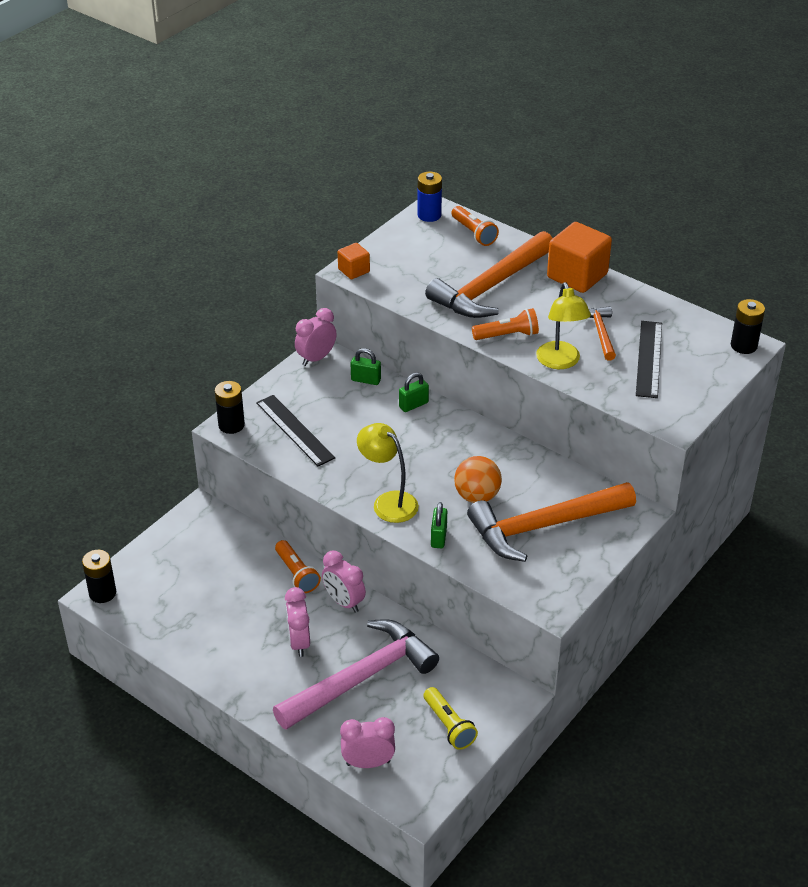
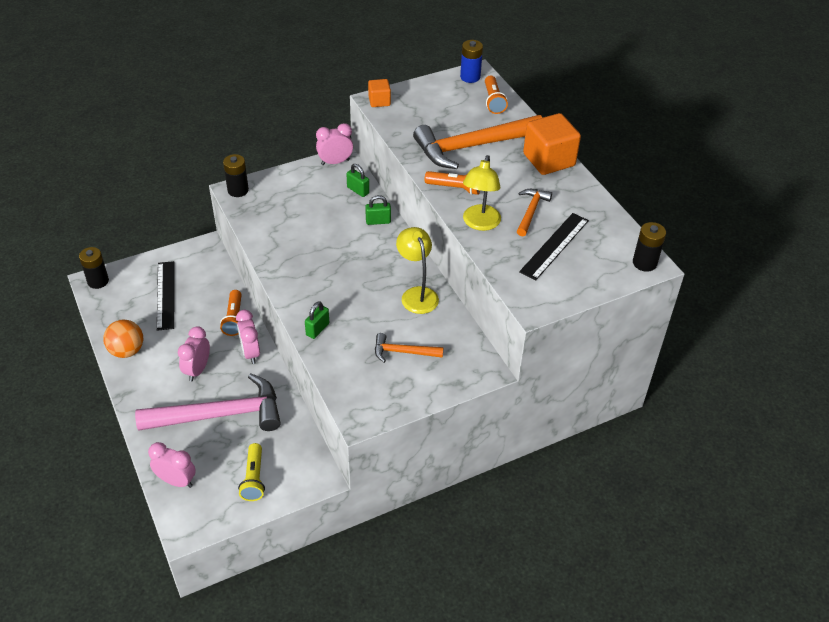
camera: 25 degrees right, 5 degrees up
black ruler [256,395,335,466] -> black ruler moved to [157,261,175,331]
yellow lamp [357,423,419,523] -> yellow lamp moved to [396,227,439,314]
orange ball [454,456,502,503] -> orange ball moved to [103,319,143,358]
orange hammer [467,482,636,562] -> orange hammer [375,333,444,363], size x0.48

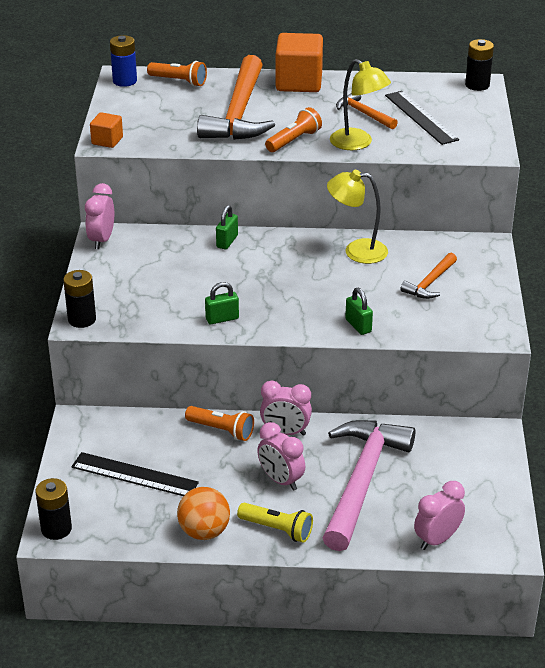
camera: 60 degrees left, 10 degrees down
yellow flashlight [238,443,265,501] -> yellow flashlight moved to [237,503,313,543]
green padlock [346,164,369,197] -> green padlock moved to [205,282,239,324]

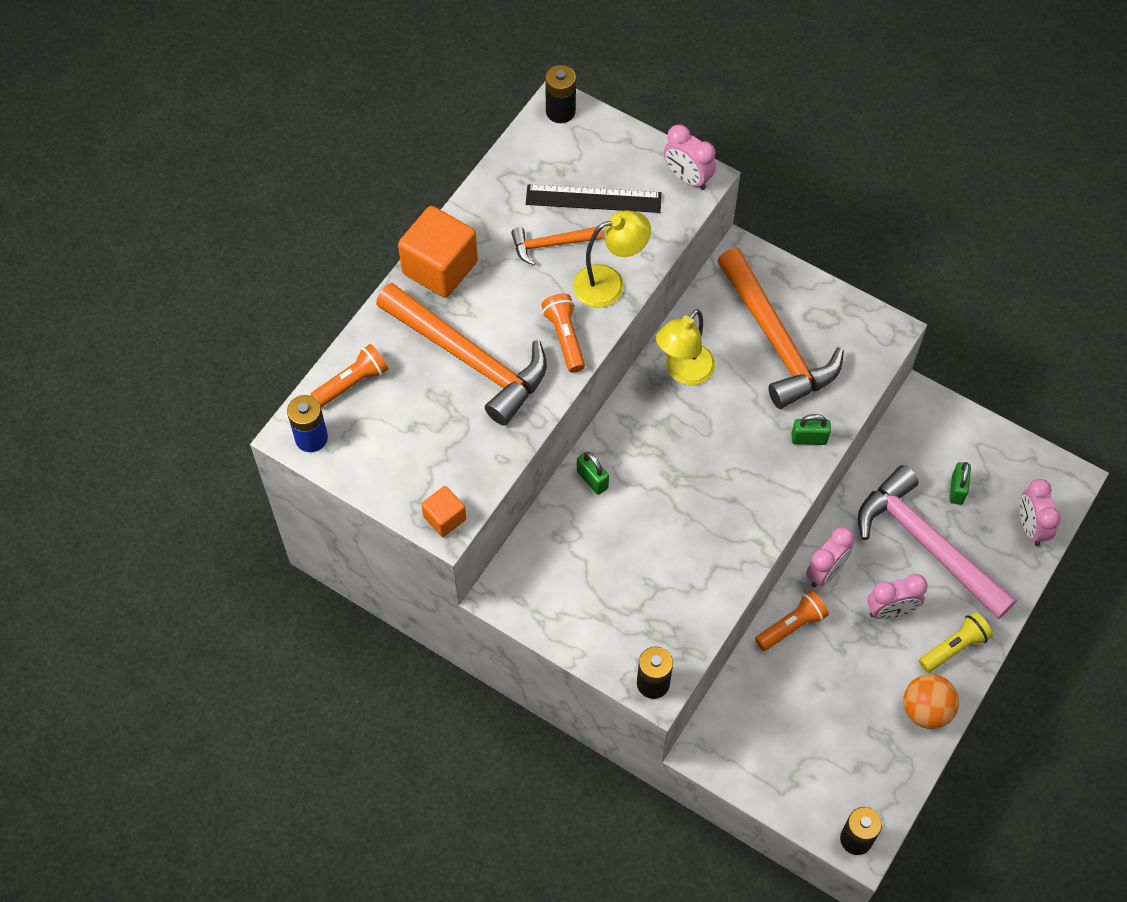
camera: 60 degrees left, 25 degrees up
black ruler [71,452,199,496] -> none
pink clock [85,183,114,249] -> pink clock moved to [664,125,716,190]
green padlock [205,282,239,324] -> green padlock moved to [949,462,971,505]
orange hammer [400,253,457,299] -> orange hammer [717,248,844,409], size x2.08

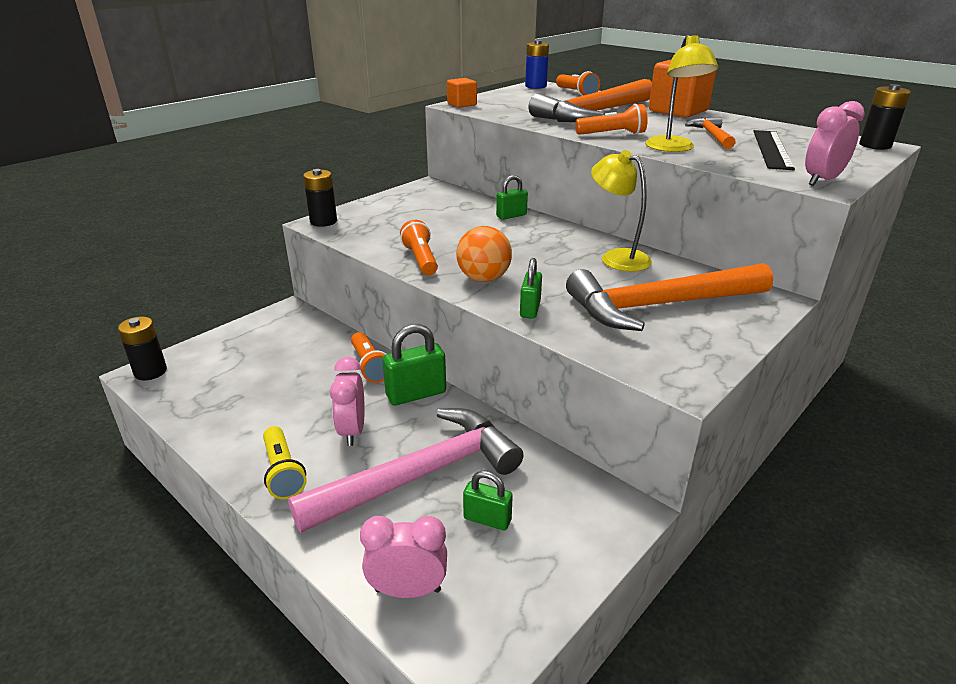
camera: 100 degrees right, 30 degrees down
pink clock [806,527,854,587] -> green padlock [382,324,446,405]
orange ball [903,674,959,729] -> orange ball moved to [456,226,512,282]
none -> orange flashlight [400,220,438,275]

